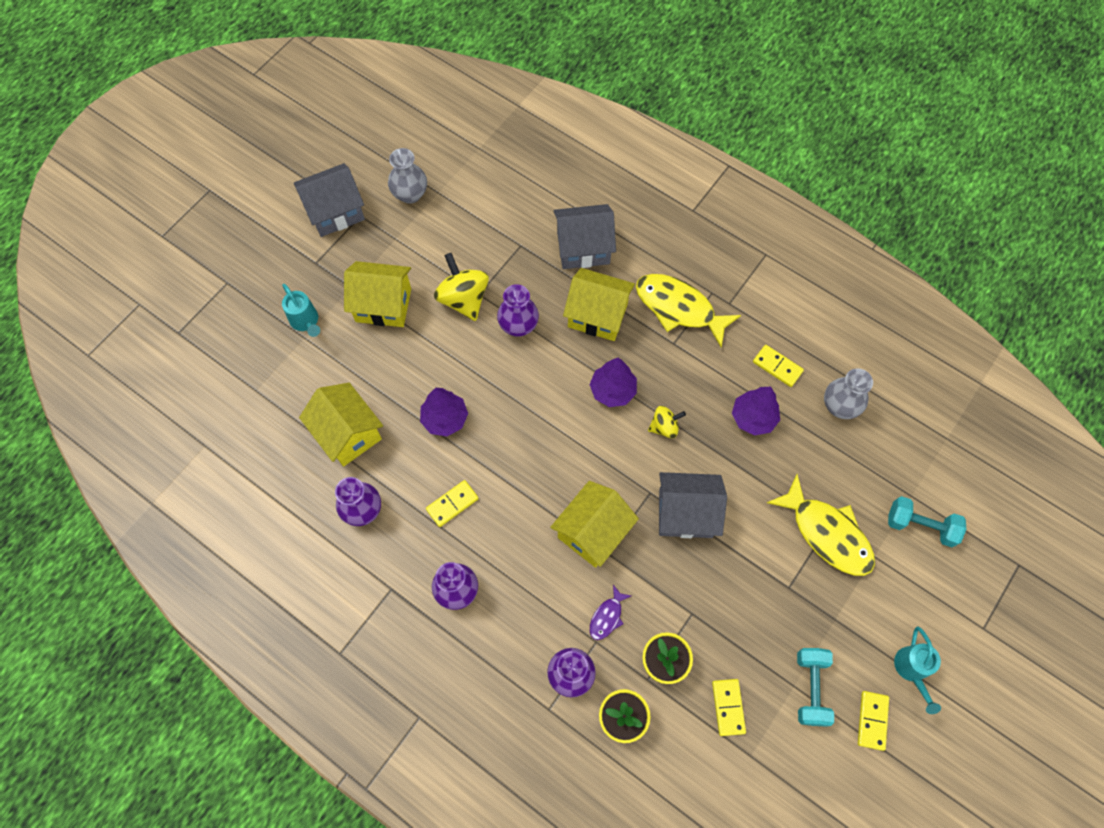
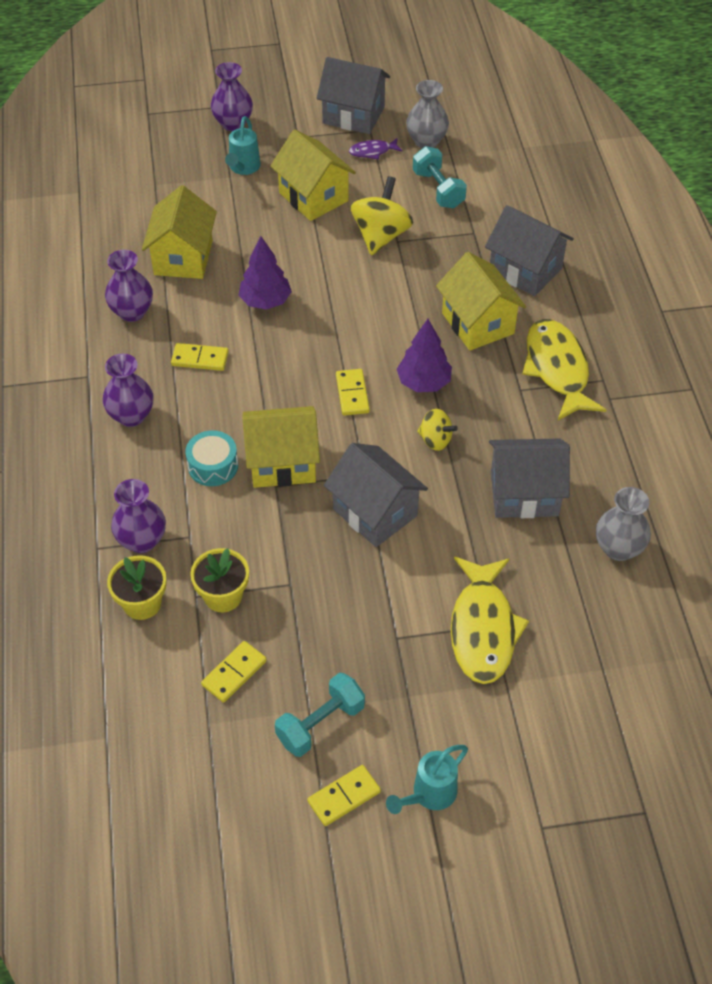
camera: 45 degrees right, 15 degrees down
purple vase [497,284,539,337] -> purple vase moved to [211,62,253,131]
purple fish [590,585,631,640] -> purple fish moved to [349,138,403,160]
purple tree [732,387,780,436] -> grey house [489,439,570,518]
yellow domino [753,345,804,387] -> yellow domino moved to [336,369,370,416]
turquoise dumbbell [888,496,966,547] -> turquoise dumbbell moved to [413,146,467,208]
none -> turquoise drum [185,430,238,486]

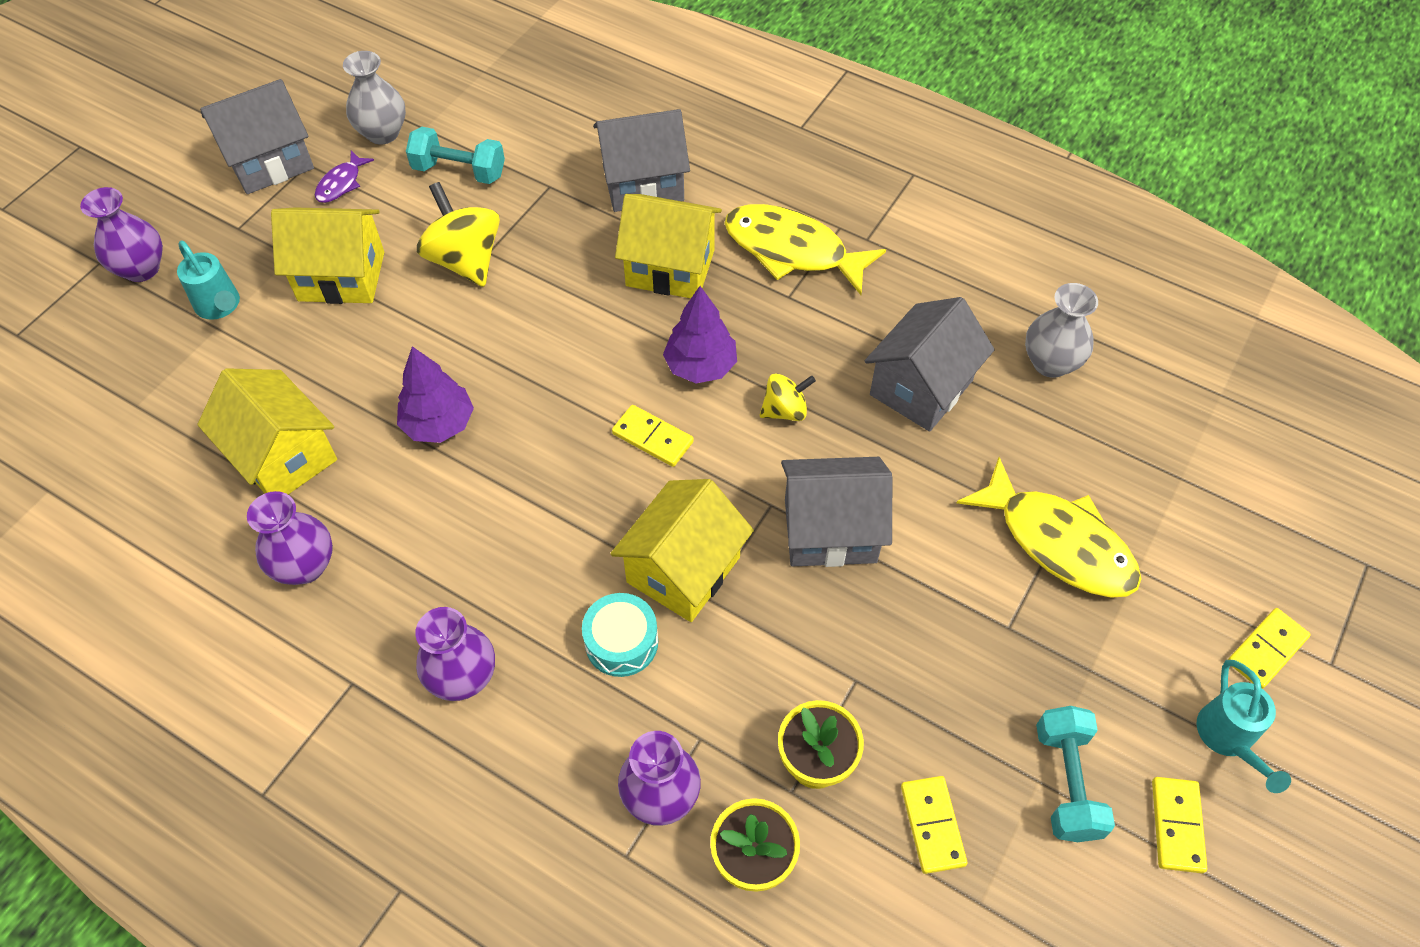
camera: 50 degrees left, 5 degrees up
yellow domino [171,343,229,371] -> yellow domino moved to [1228,608,1311,689]

